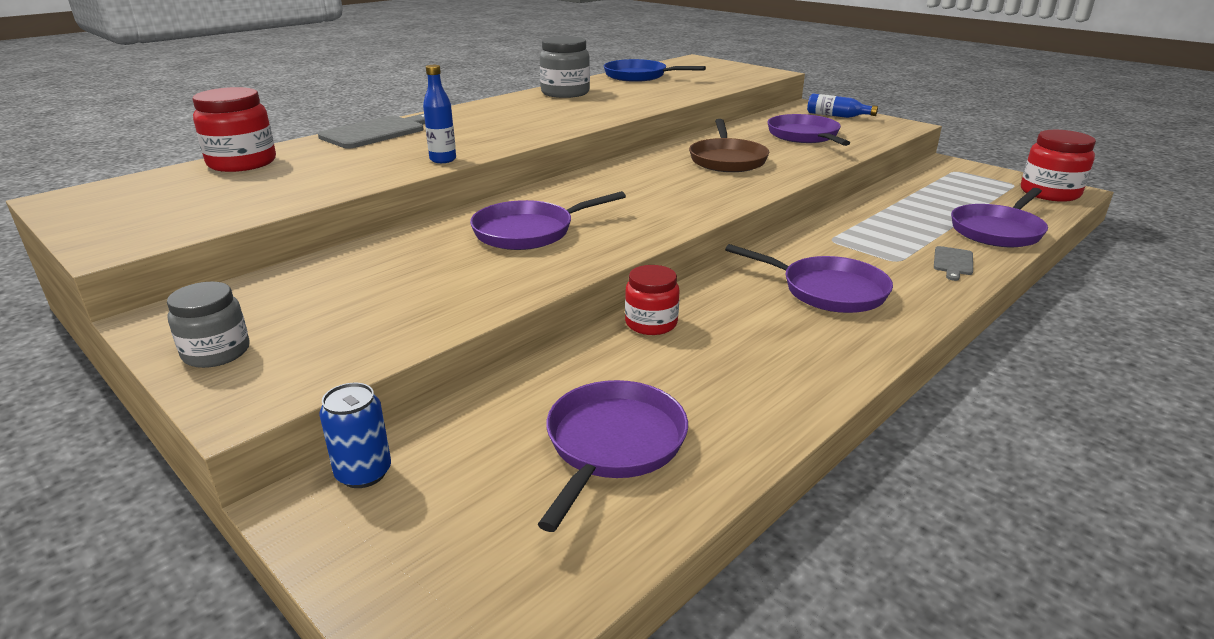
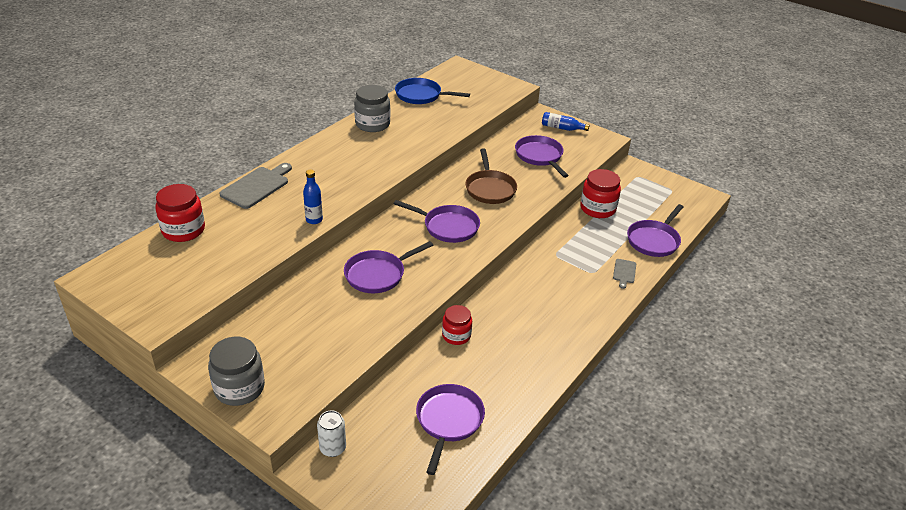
camera: 10 degrees left, 10 degrees up
grey jar [167,282,250,368] -> grey jar [208,337,265,406], size x1.51
blue can [319,383,391,488] -> white can [317,410,346,457]
purple pan [725,244,893,313] -> purple pan moved to [393,200,480,243]
red jar [1021,130,1096,202] -> red jar moved to [581,169,621,218]

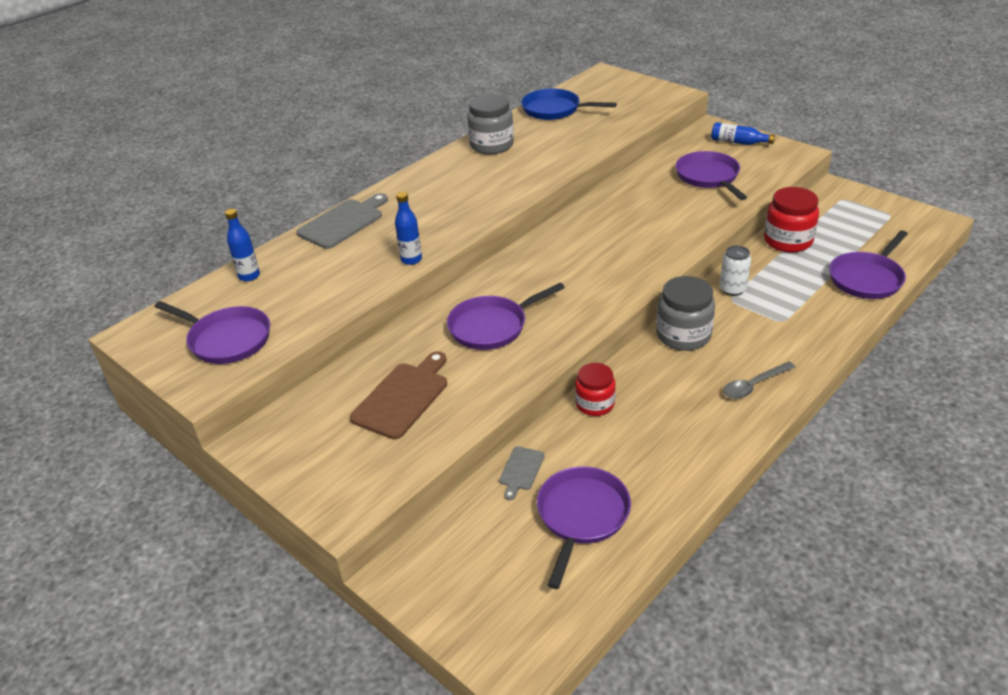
camera: 10 degrees right, 0 degrees up
red jar [155,184,205,242] -> blue bottle [225,209,260,281]
grey jar [208,337,265,406] -> grey jar moved to [656,276,715,351]
white can [317,410,346,457] -> white can moved to [720,246,751,296]
purple pan [393,200,480,243] -> purple pan moved to [154,301,270,364]
brown pan [465,148,517,204] -> none
grey cutting board [613,259,636,289] -> grey cutting board moved to [499,446,545,500]
none -> brown cutting board [350,351,447,439]
none -> grey spoon [723,362,796,399]

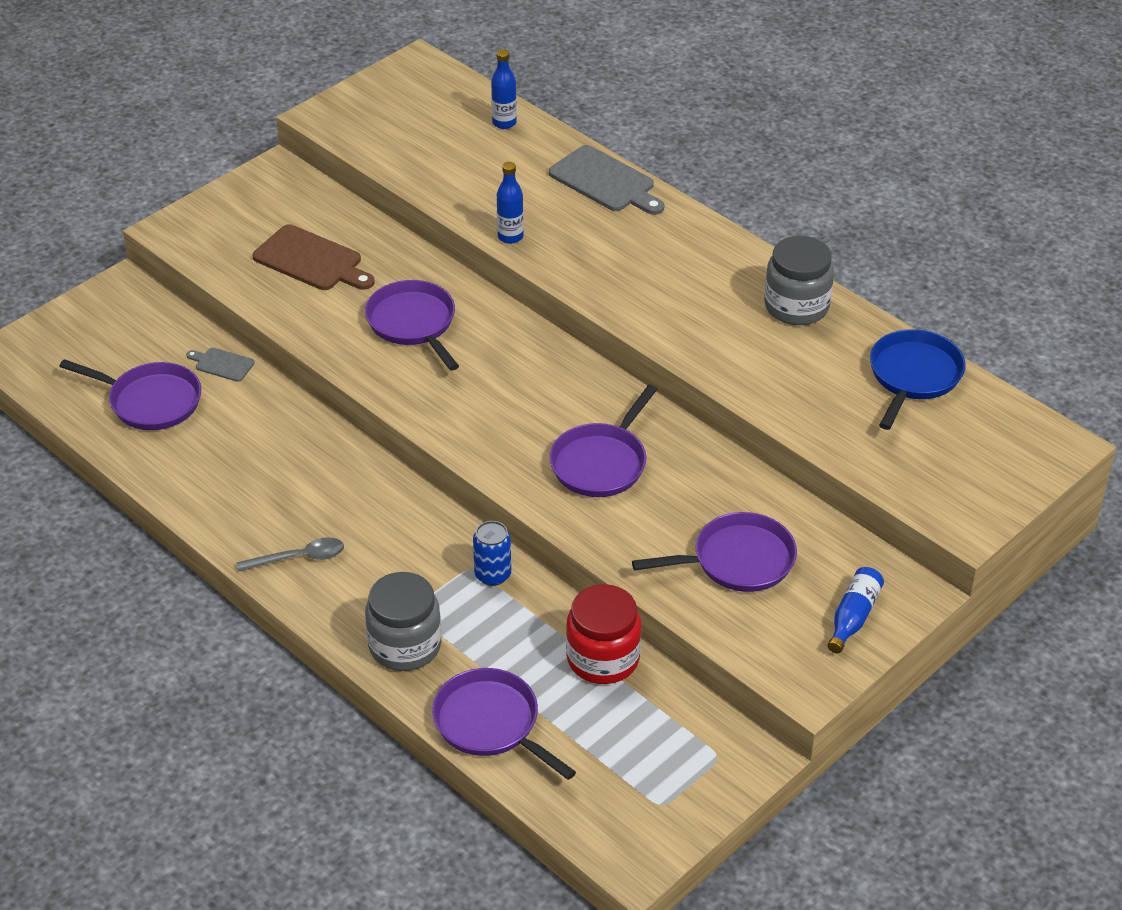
camera: 90 degrees right, 5 degrees up
purple pan [154,301,270,364] -> purple pan moved to [549,385,657,497]
red jar [575,363,616,416] -> none
grey jar [656,276,715,351] -> grey jar moved to [365,572,441,671]
white can [720,246,751,296] -> blue can [473,521,511,586]
grey spoon [723,362,796,399] -> grey spoon turned 105 degrees clockwise [236,537,344,572]

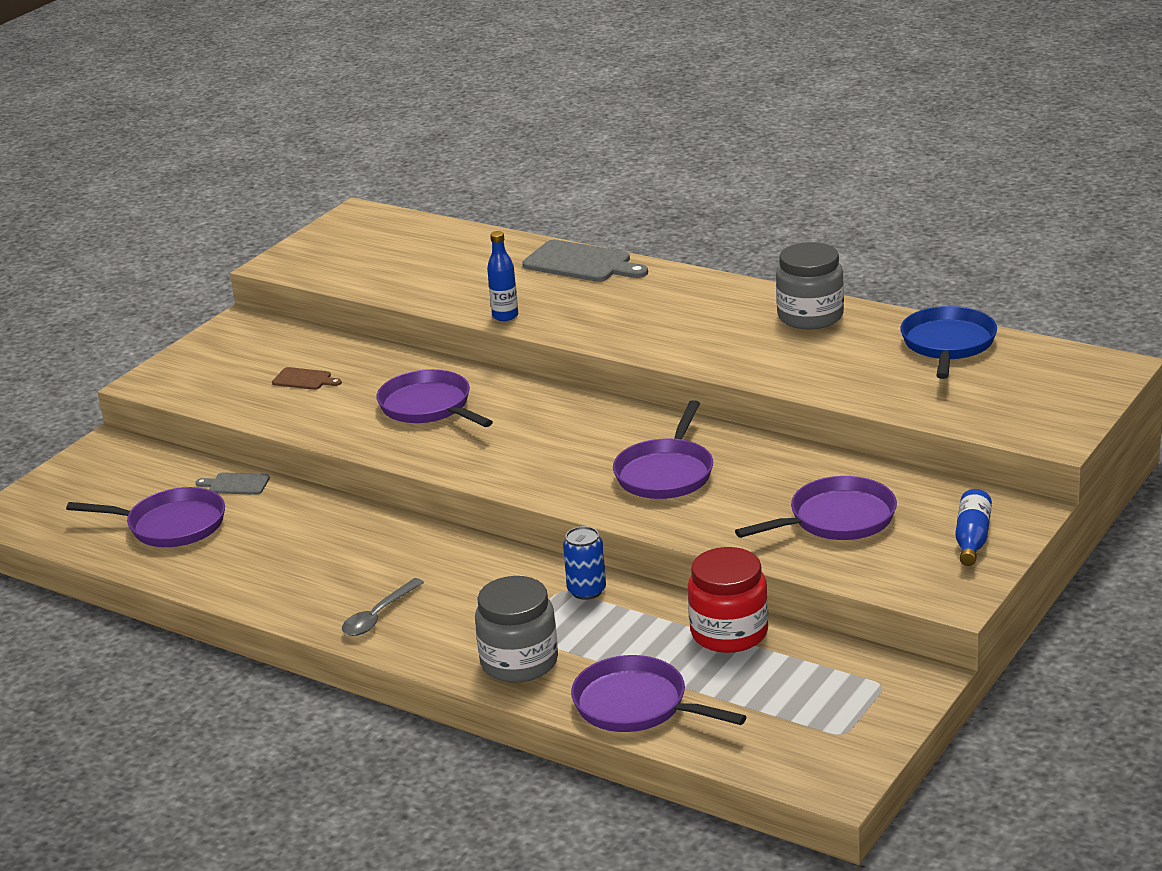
camera: 10 degrees left, 15 degrees down
grey spoon [236,537,344,572] -> grey spoon turned 150 degrees clockwise [342,578,424,636]
brown cutting board [253,224,374,290] -> brown cutting board [272,367,342,390], size x0.52
blue bottle [491,49,517,129] -> none

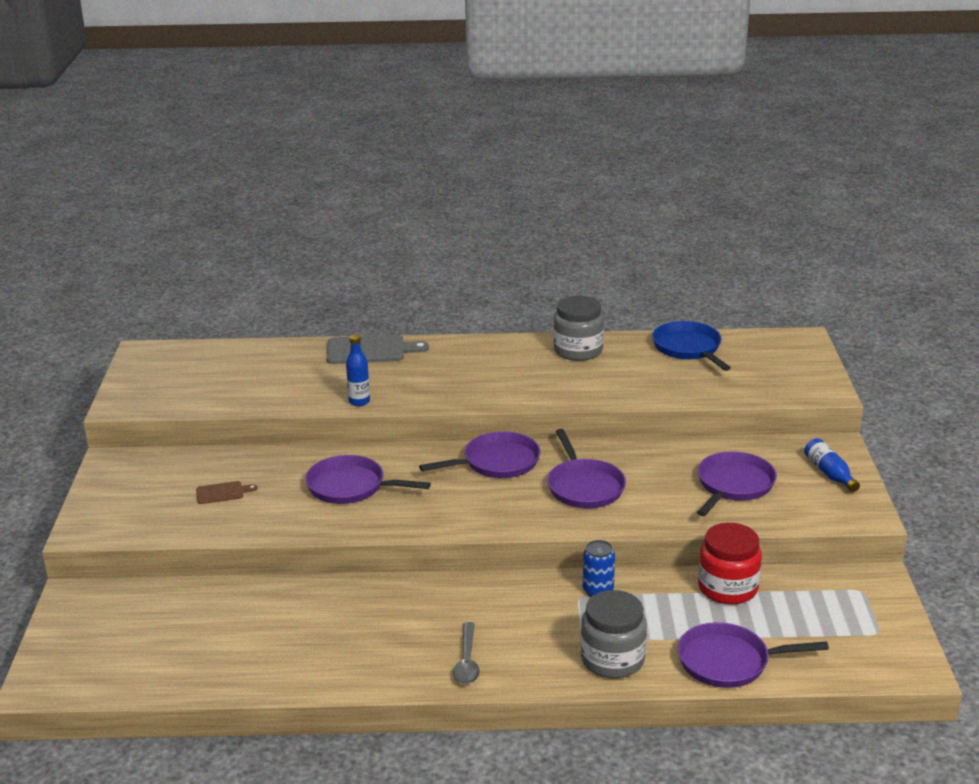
camera: 35 degrees left, 0 degrees up
purple pan [66,487,225,547] -> purple pan moved to [419,431,540,478]
grey cutting board [195,473,270,495] -> none

